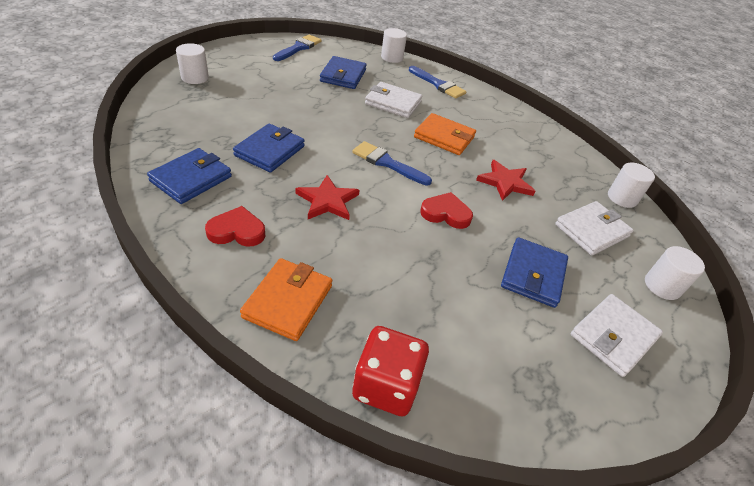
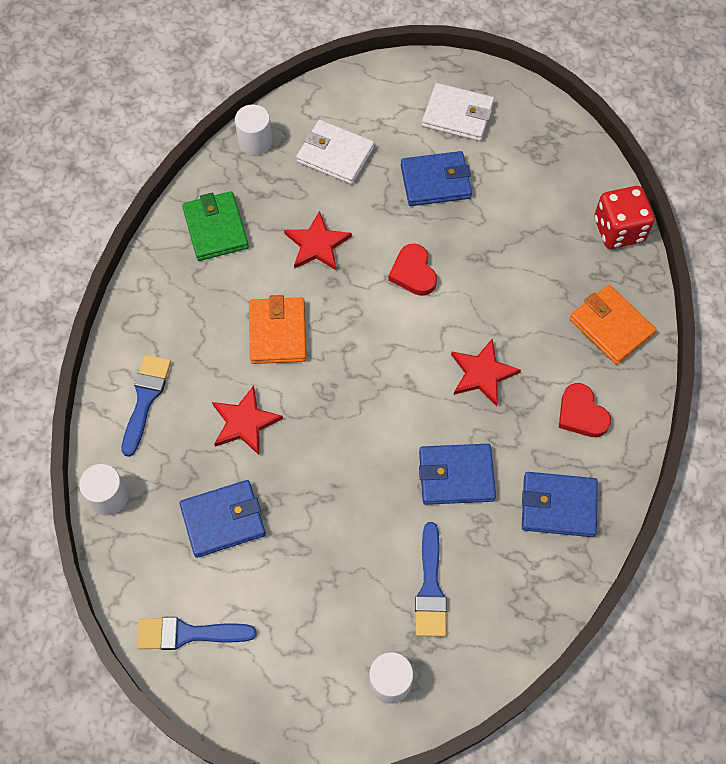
camera: 115 degrees left, 20 degrees up
orange wallet [240,258,332,341] -> orange wallet turned 60 degrees clockwise [570,285,656,365]
blue brush [352,141,432,186] -> blue brush moved to [415,522,447,637]
white wallet [365,82,422,118] -> red star [212,385,283,455]
white cylinder [645,246,705,300] -> none
none -> green wallet [182,191,249,261]

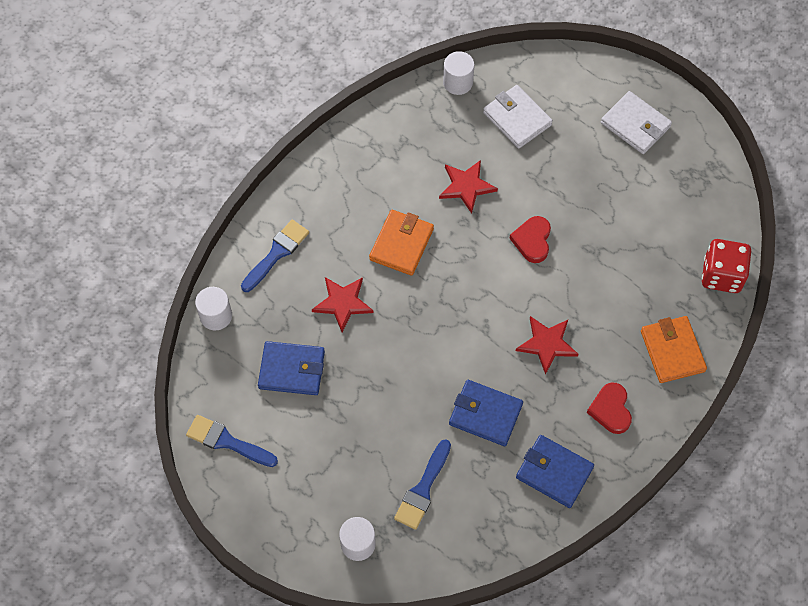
camera: 25 degrees right, 0 degrees up
green wallet [182,191,249,261] -> none
blue wallet [401,151,472,206] -> none

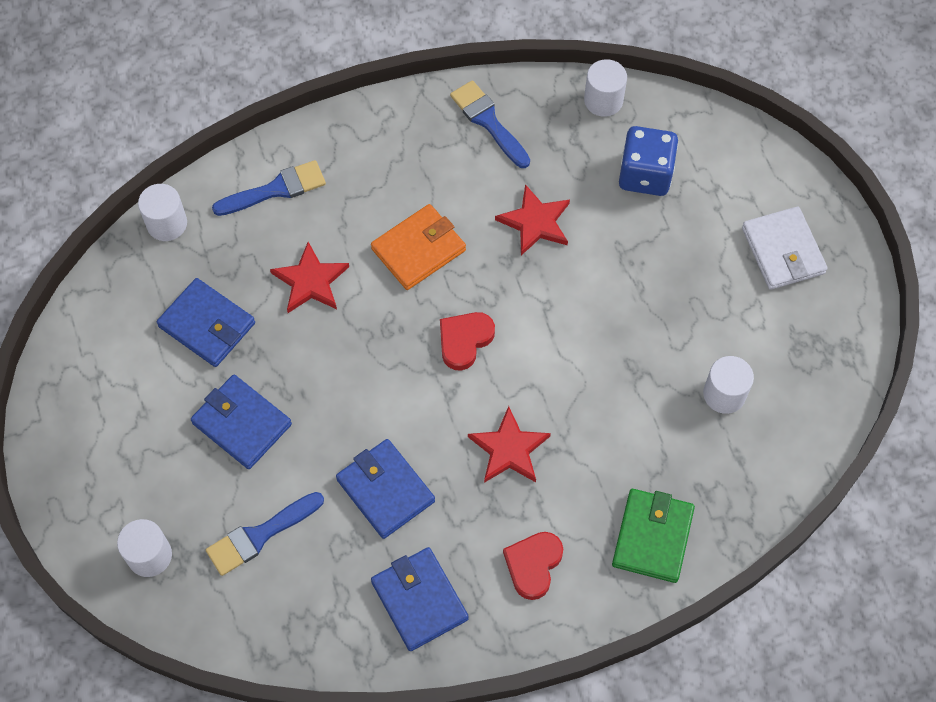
camera: 30 degrees right, 0 degrees up
blue brush [186,415,278,467] -> blue brush moved to [450,80,530,168]
white wallet [483,85,553,149] -> blue dice [619,126,678,196]
red heart [509,216,551,263] -> red heart moved to [440,312,495,371]
orange wallet [641,316,707,383] -> green wallet [612,489,695,583]
red dice [702,239,751,293] -> none
none -> blue wallet [191,375,292,469]
none -> white cylinder [703,356,754,414]

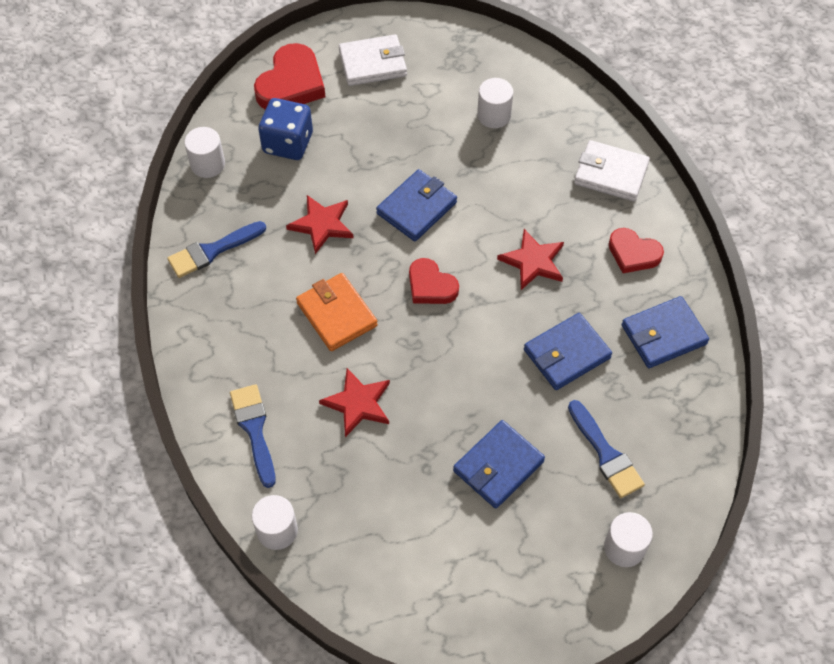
camera: 85 degrees left, 5 degrees down
blue wallet [157,278,255,367] -> blue wallet moved to [376,169,457,241]
green wallet [612,489,695,583] -> white wallet [574,140,650,201]
none -> red heart [254,43,325,110]

